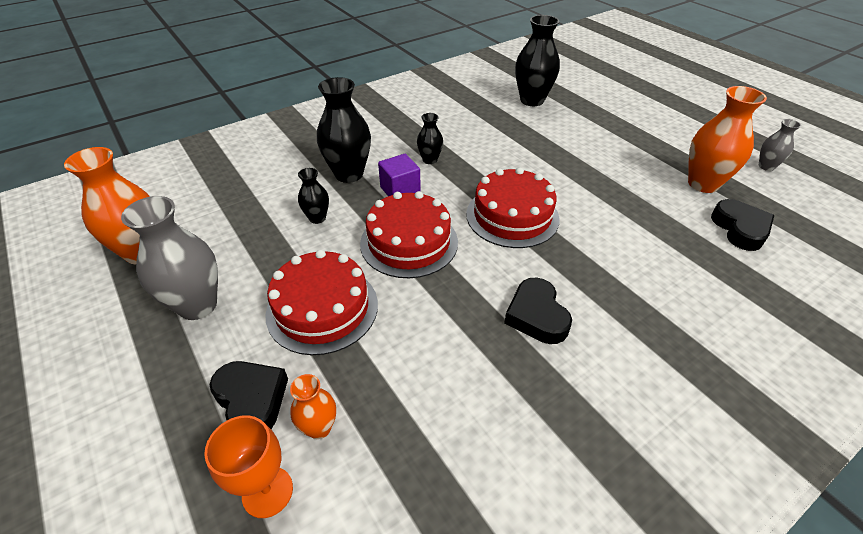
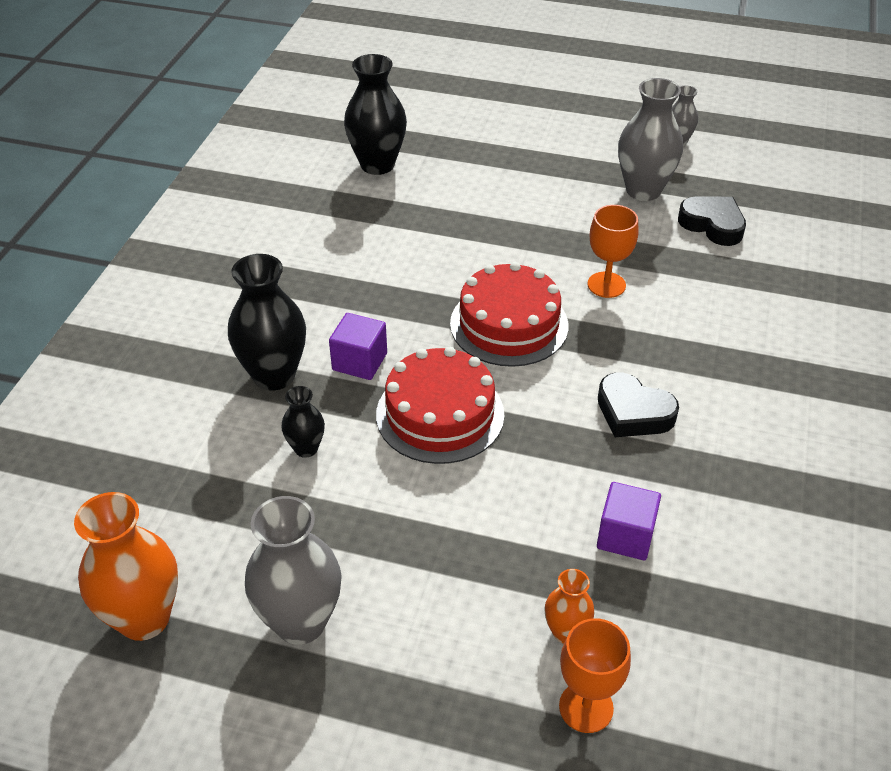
camera: 40 degrees left, 0 degrees up
black heart [209,361,288,429] -> none
red cake [265,250,378,355] -> none
black vase [417,113,443,164] -> none
orange vase [688,86,767,193] -> grey vase [618,78,683,201]
none -> orange goblet [587,205,639,298]
none -> purple cube [597,482,661,560]

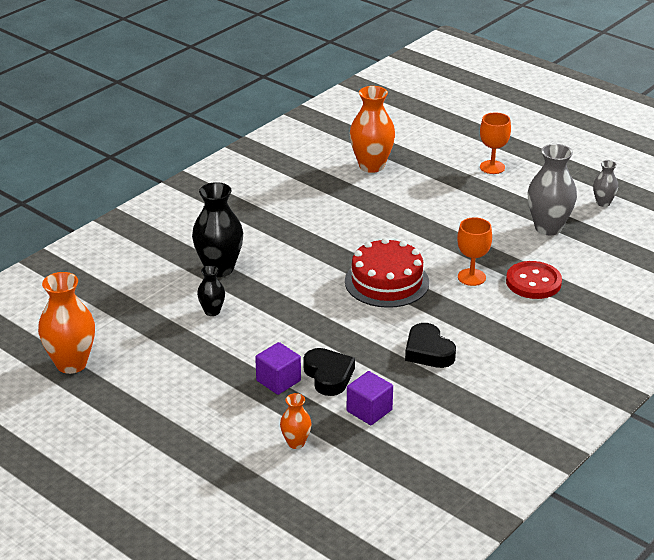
camera: 25 degrees right, 10 degrees down
grey vase [245,496,342,645] -> none
purple cube [329,313,387,380] -> purple cube moved to [255,342,301,395]
black vase [344,54,407,175] -> orange vase [350,86,395,173]
red cake [376,347,504,464] -> none
orange goblet [559,618,631,733] -> orange goblet moved to [480,112,511,174]
black heart [678,196,746,246] -> black heart moved to [303,348,355,396]
none -> red button [506,261,562,299]

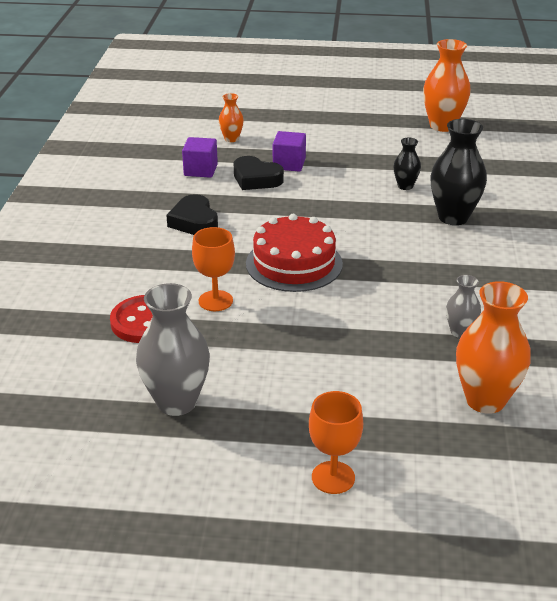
camera: 145 degrees right, 0 degrees up
black heart [405,323,456,368] -> black heart turned 135 degrees counterclockwise [166,194,218,235]
grey vase [593,160,618,207] -> grey vase moved to [446,275,481,338]

